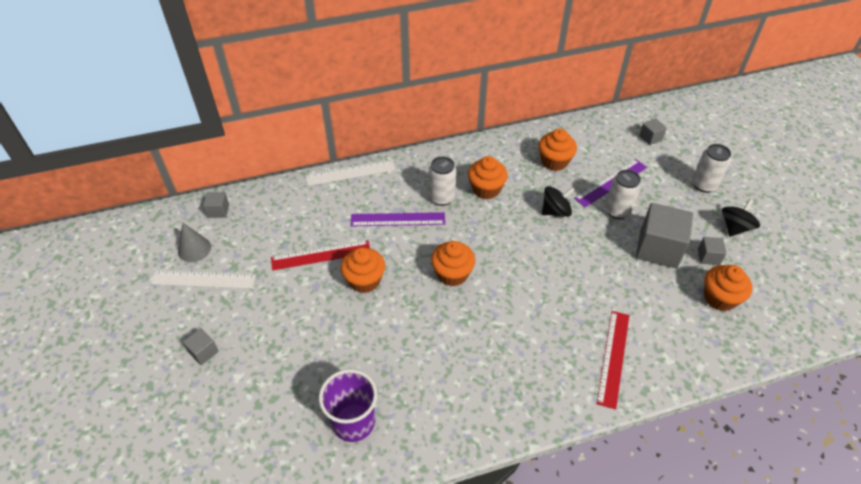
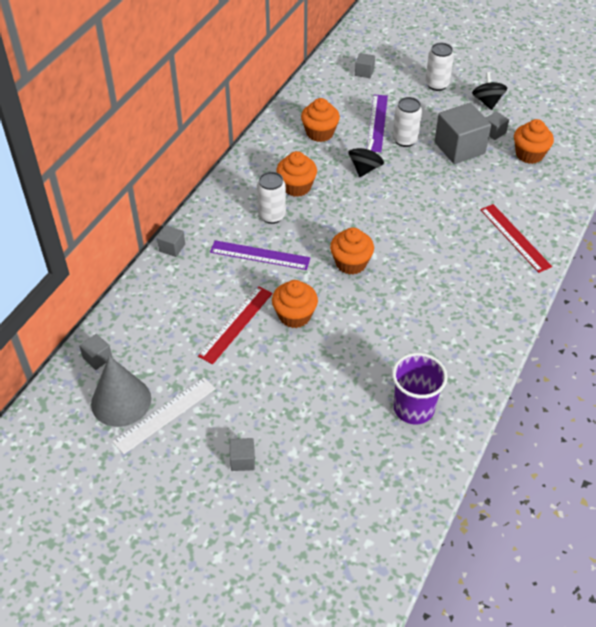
camera: 45 degrees left, 0 degrees up
grey cone [178,222,211,262] -> grey cone [91,356,151,427], size x1.59
white ruler [306,160,395,186] -> grey cube [157,226,185,257]
purple ruler [350,212,445,226] -> purple ruler turned 60 degrees clockwise [210,240,310,270]

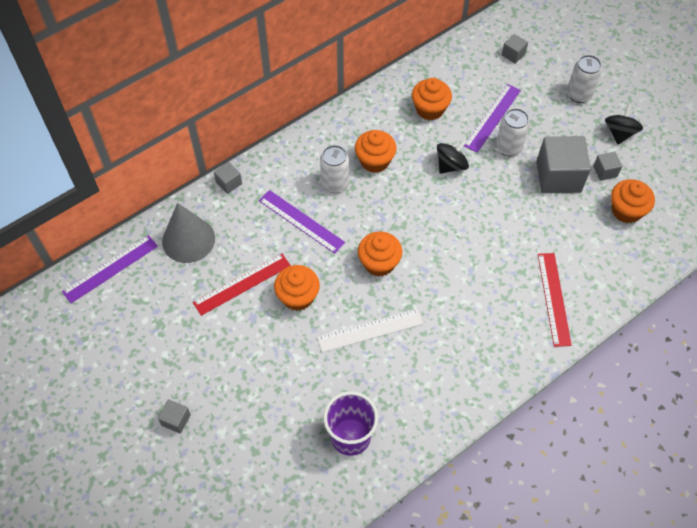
camera: 25 degrees right, 10 degrees up
grey cube [79,334,113,370] -> purple ruler [62,235,158,304]
grey cone [91,356,151,427] -> grey cone moved to [162,203,215,263]
white ruler [112,378,215,454] -> white ruler moved to [317,309,423,353]

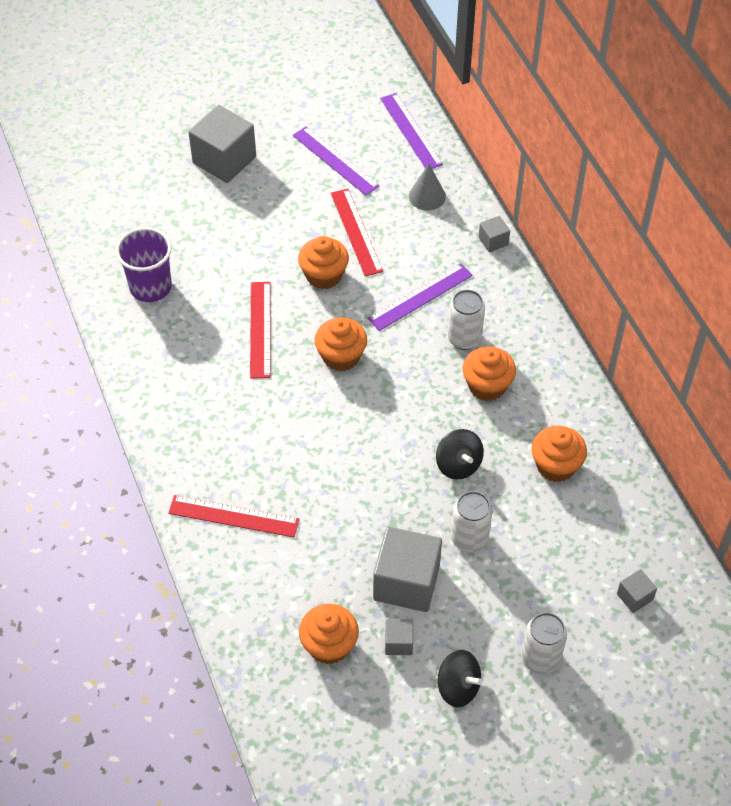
camera: 105 degrees right, 5 degrees down
grey cube [158,399,191,434] -> grey cube [188,105,256,183], size x2.13
grey cone [162,203,215,263] -> grey cone [409,164,446,210], size x0.63
white ruler [317,309,423,353] -> red ruler [250,282,271,379]
purple ruler [464,84,521,153] -> purple ruler moved to [293,126,379,195]

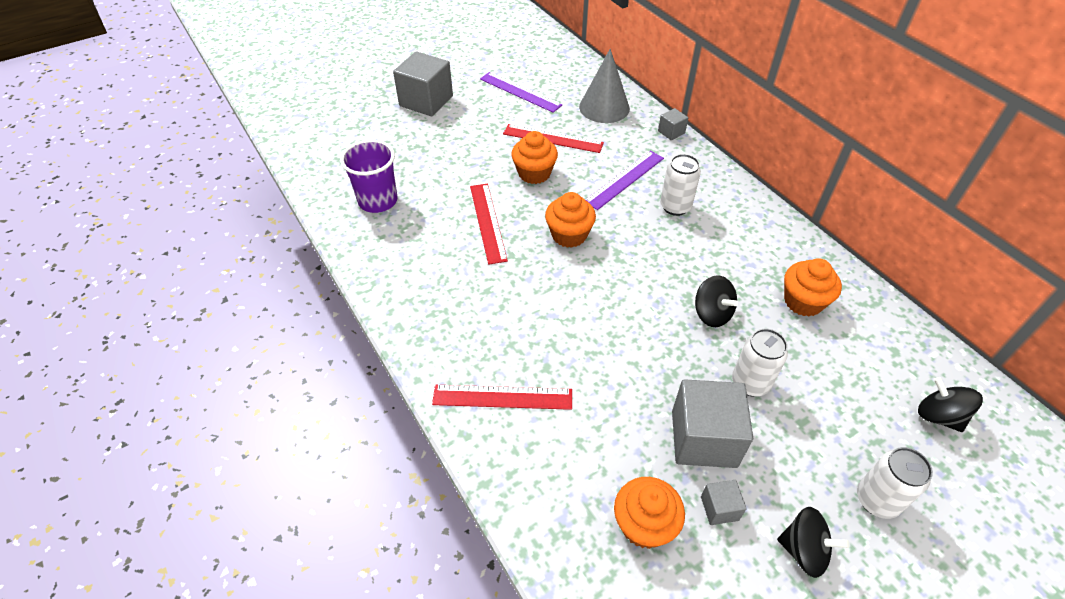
camera: 10 degrees left, 5 degrees down
red ruler [331,189,383,276] -> red ruler turned 45 degrees counterclockwise [503,124,604,153]
purple ruler [380,93,443,169] -> none
grey cone [409,164,446,210] -> grey cone [579,49,630,123], size x1.59
orange cupcake [463,346,516,401] -> none
grey cube [617,569,657,613] -> black spinning top [918,377,983,432]

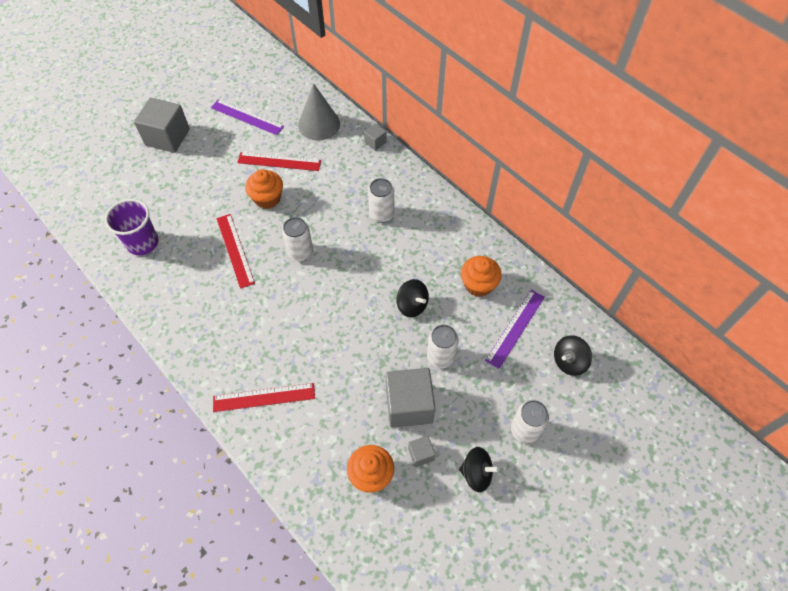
camera: 10 degrees left, 10 degrees up
orange cupcake [545,192,596,248] -> white can [282,217,313,261]
purple ruler [585,151,664,210] -> purple ruler moved to [485,290,545,369]
black spinning top [918,377,983,432] -> black spinning top turned 75 degrees counterclockwise [554,335,592,376]

